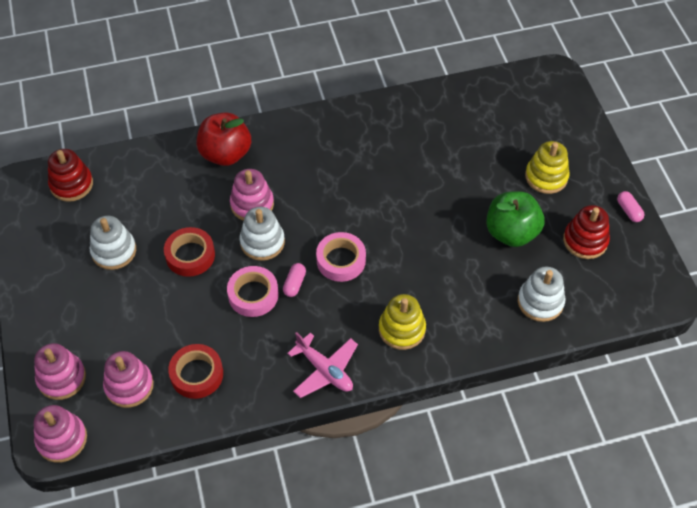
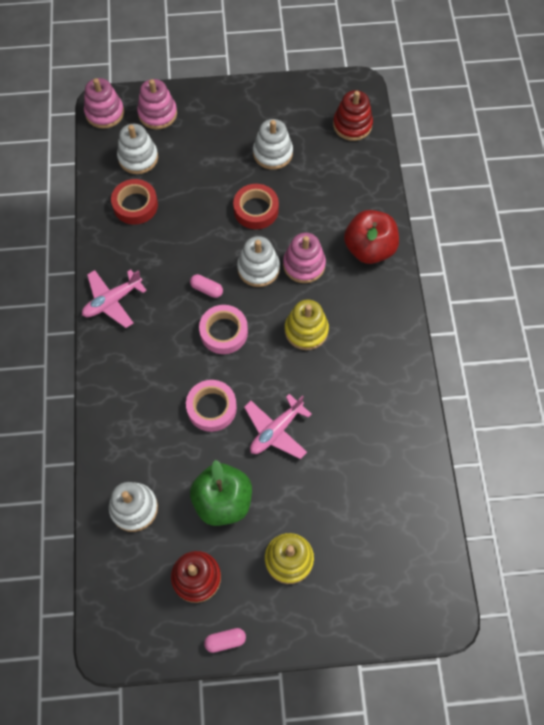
camera: 100 degrees right, 10 degrees up
pink stacking toy [103,351,154,408] -> white stacking toy [117,124,158,174]
pink tape [227,266,279,317] -> pink tape moved to [186,380,237,432]
yellow stacking toy [379,294,426,350] -> yellow stacking toy moved to [285,300,329,350]
none -> pink plane [244,394,312,459]

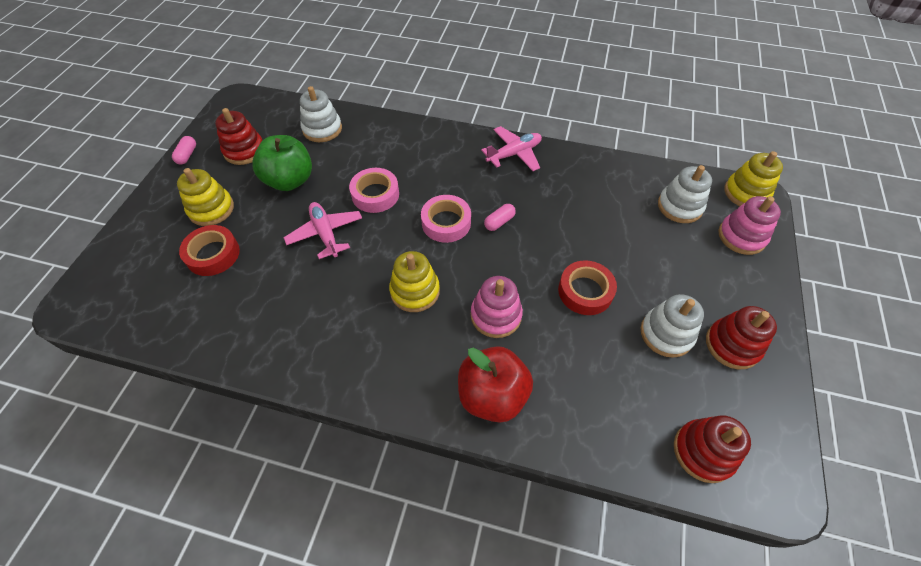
camera: 110 degrees right, 10 degrees down
pink plane [82,270,147,328] -> pink plane turned 75 degrees clockwise [481,126,542,171]
pink stacking toy [84,78,124,129] -> yellow stacking toy [724,151,783,206]
red tape [111,179,158,225] -> red tape moved to [179,225,240,276]
white stacking toy [237,236,280,287] -> none
none -> red stacking toy [706,306,777,369]

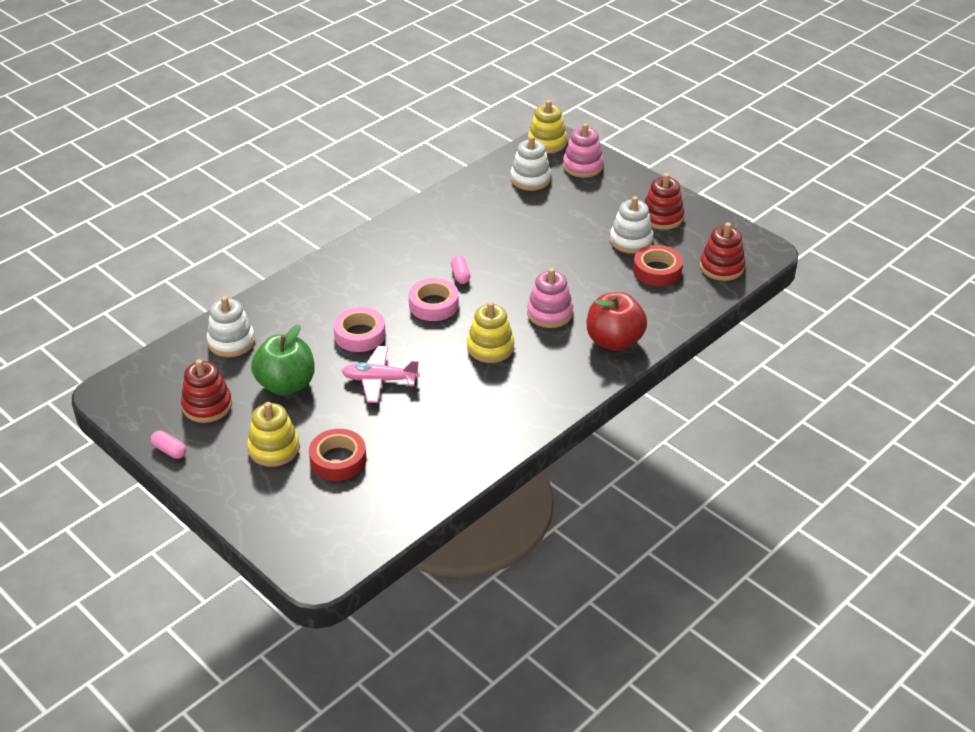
camera: 60 degrees left, 15 degrees down
pink plane [481,126,542,171] -> none
red tape [558,260,617,315] -> red tape moved to [633,245,683,286]

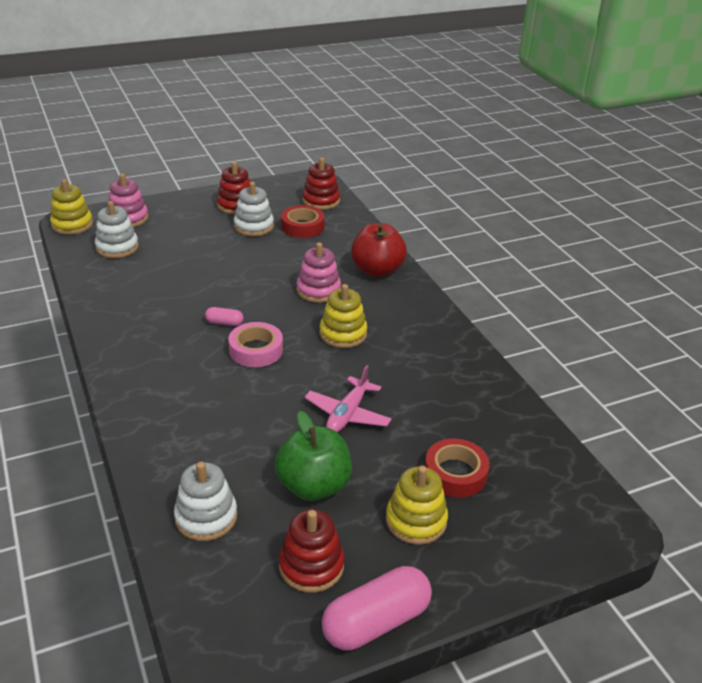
camera: 70 degrees left, 5 degrees down
pink capsule [151,431,186,459] -> pink capsule [322,566,432,651], size x2.09
pink tape [333,307,386,352] -> none

